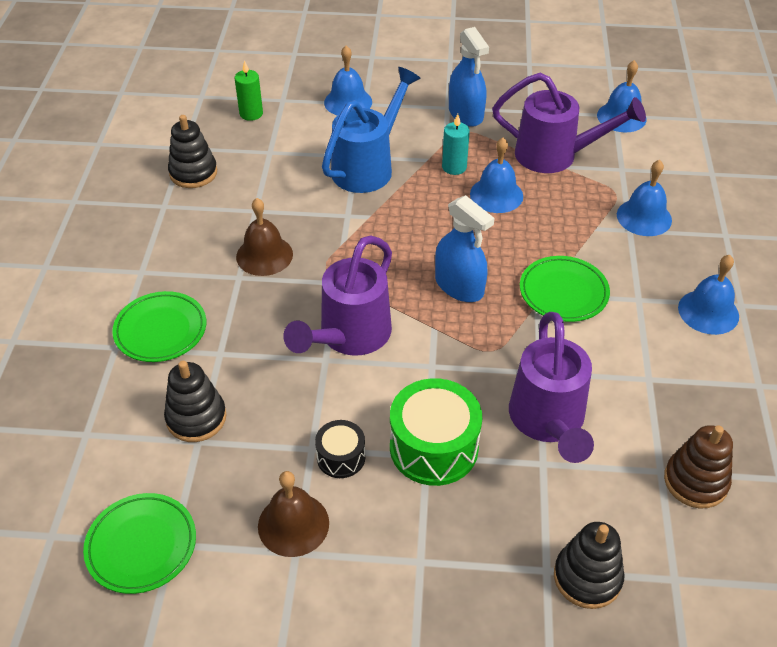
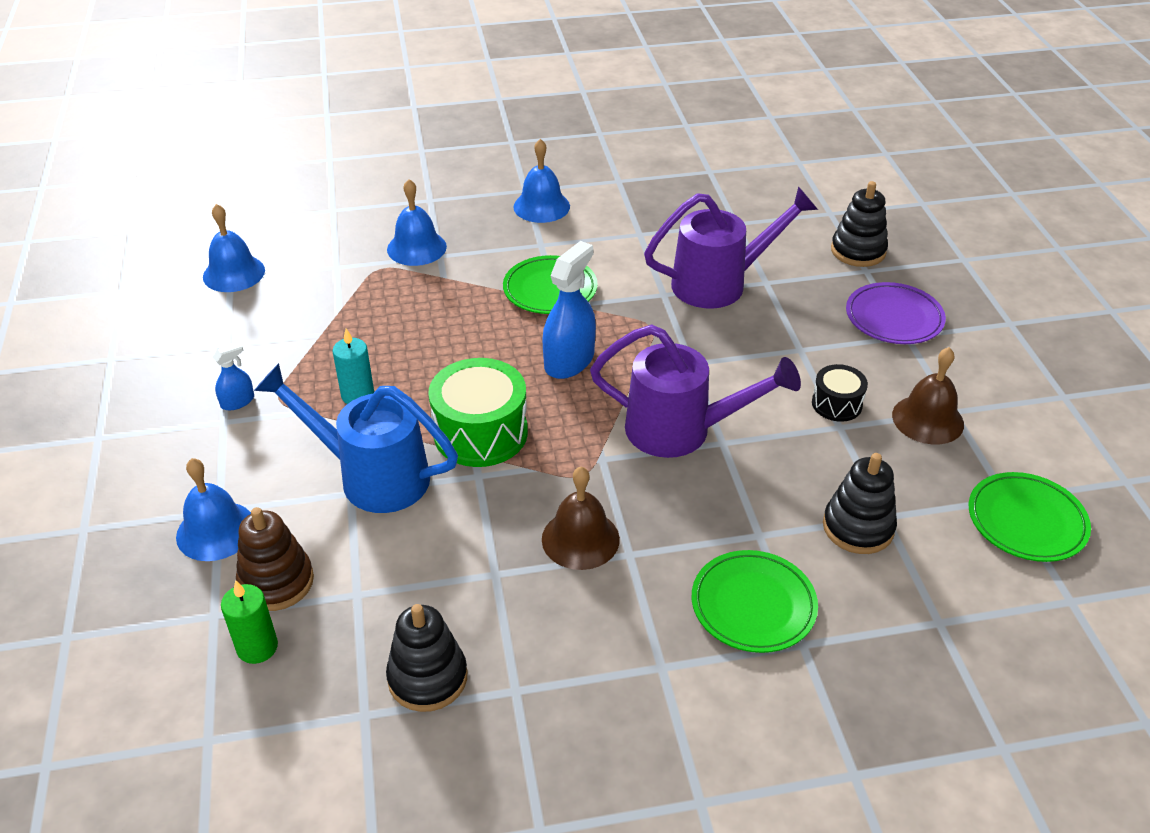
camera: 105 degrees left, 5 degrees down
green drum [390,378,482,486] -> green drum moved to [428,358,528,467]
blue spray bottle [449,27,489,127] -> blue spray bottle [213,343,254,410], size x0.52
blue bell [470,138,523,213] -> none
purple watering can [492,73,646,173] -> none
brown stacking toy [664,425,733,508] -> brown stacking toy moved to [236,507,314,611]
none -> purple plate [846,282,946,344]

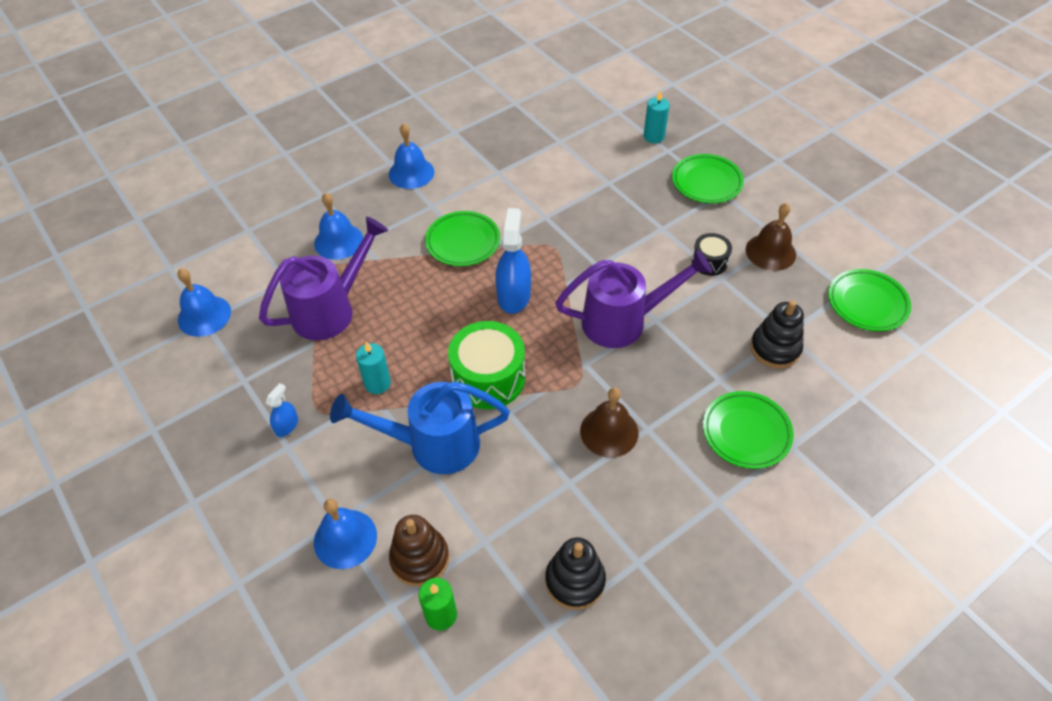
camera: 25 degrees left, 10 degrees up
purple watering can [644,186,818,309] -> purple watering can moved to [259,216,388,340]
black stacking toy [831,181,888,267] -> turquoise candle [644,90,670,143]
purple plate [846,282,946,344] -> green plate [672,154,744,203]

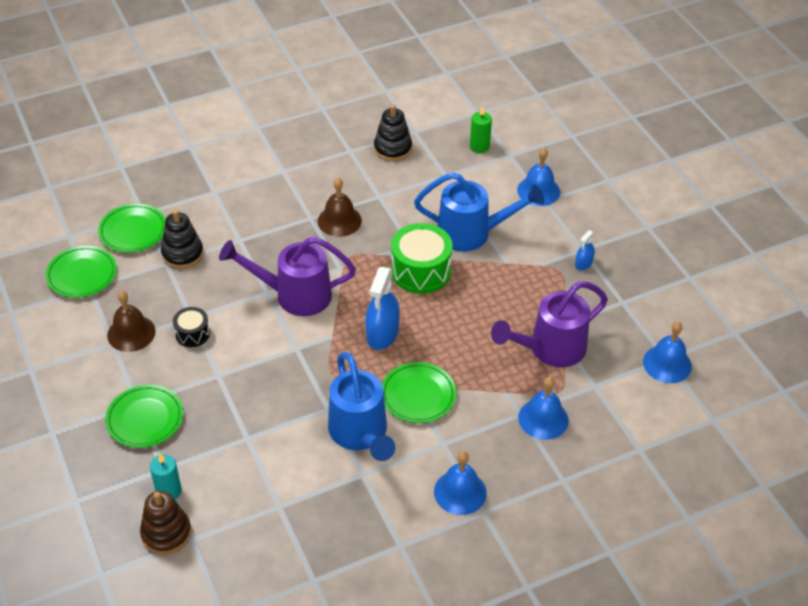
camera: 170 degrees left, 5 degrees down
turquoise candle [356,341,391,394] -> none
brown stacking toy [389,515,449,586] -> brown stacking toy moved to [140,491,191,555]
green plate [703,391,794,469] -> green plate moved to [98,204,166,253]
none -> blue watering can [328,352,395,461]

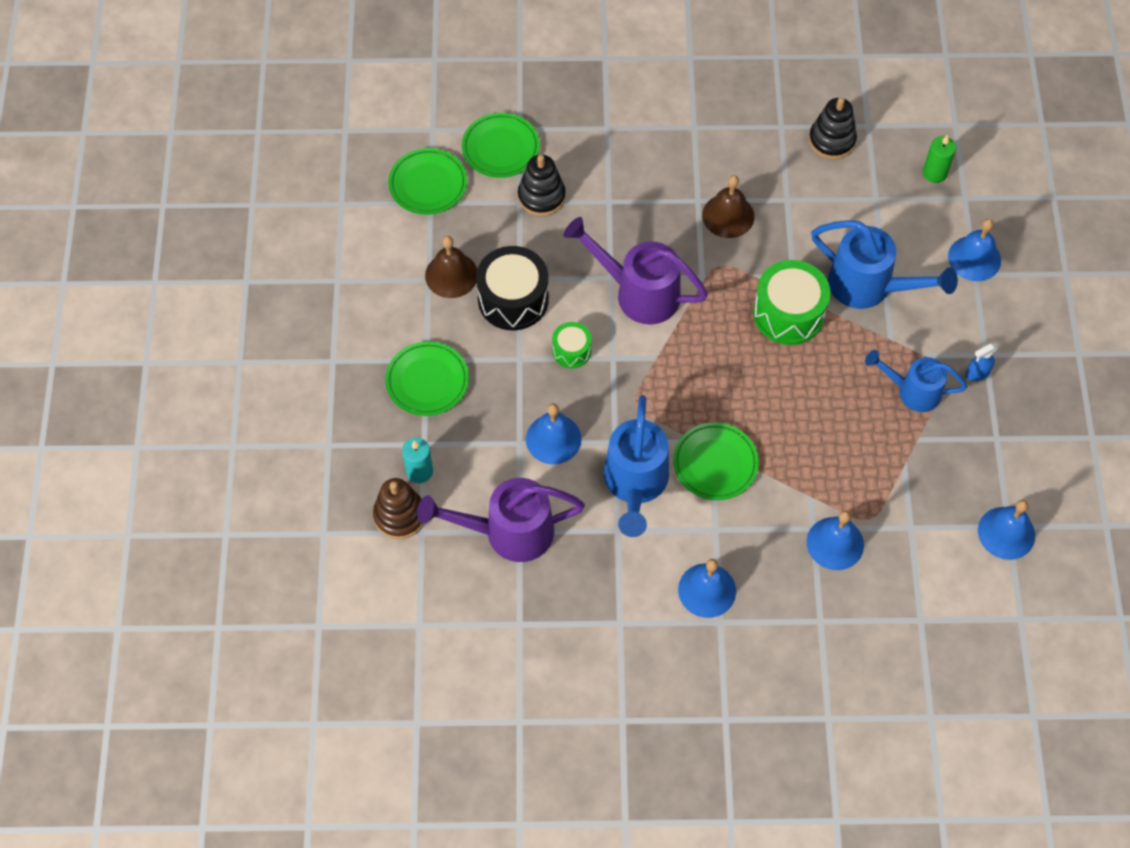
camera: 25 degrees right, 15 degrees up
black drum [173,307,210,347] -> black drum [476,246,549,330], size x1.84
blue spray bottle [365,267,400,350] -> none
purple watering can [491,281,608,367] -> purple watering can moved to [417,478,585,562]
none -> blue bell [526,403,582,464]
none -> green drum [552,322,592,368]
none -> blue watering can [865,350,967,412]

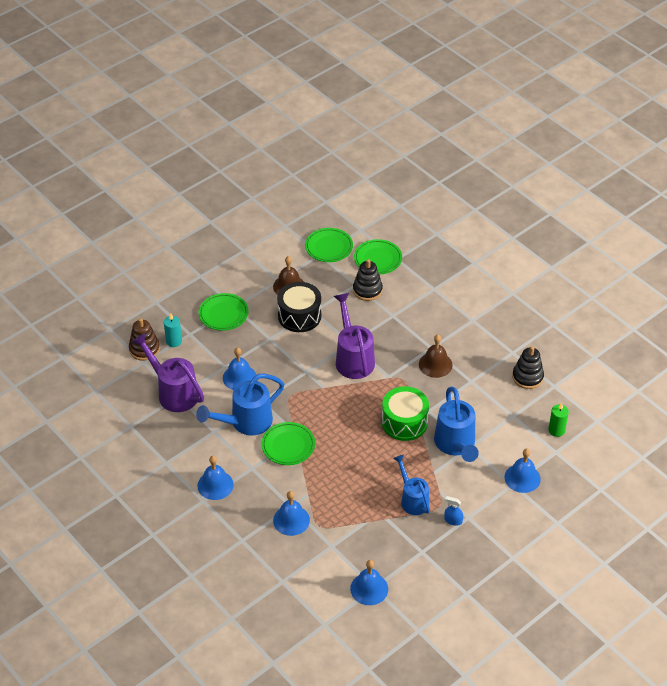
camera: 50 degrees right, 15 degrees down
green drum [552,322,592,368] -> none

